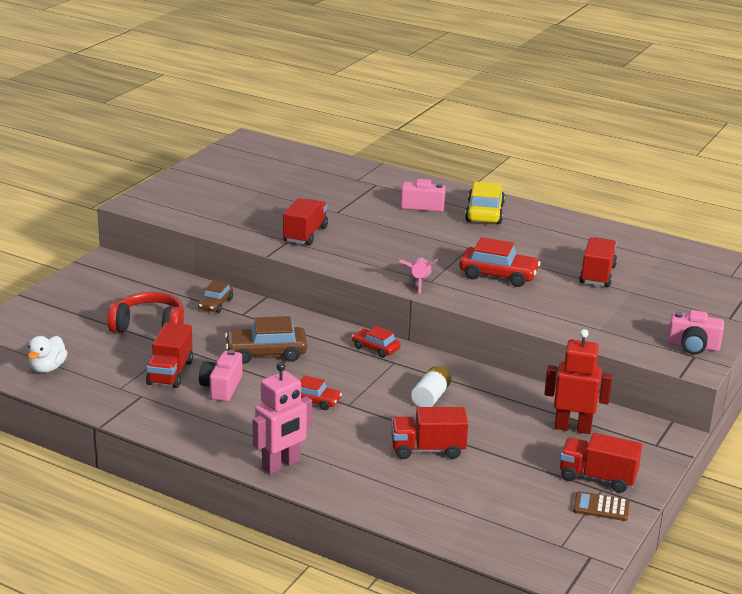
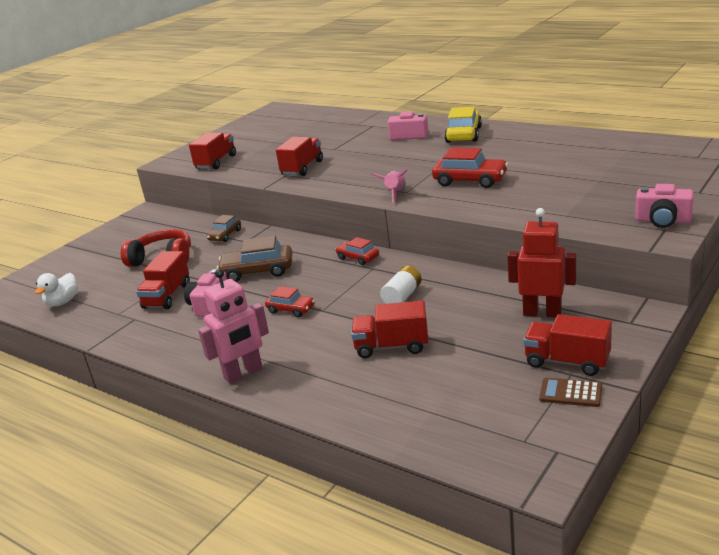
camera: 10 degrees right, 0 degrees up
red truck [579,237,617,287] -> red truck moved to [189,133,236,169]

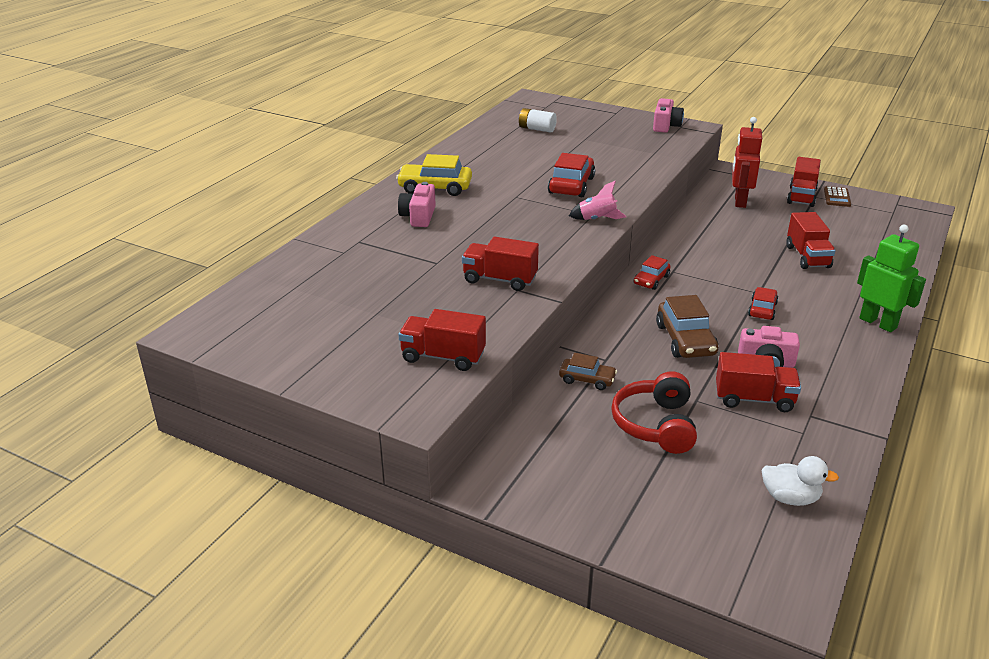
camera: 100 degrees left, 5 degrees up
pink robot [198,269,269,384] -> green robot [857,225,926,332]
white battery [380,266,422,304] -> white battery moved to [519,108,557,132]

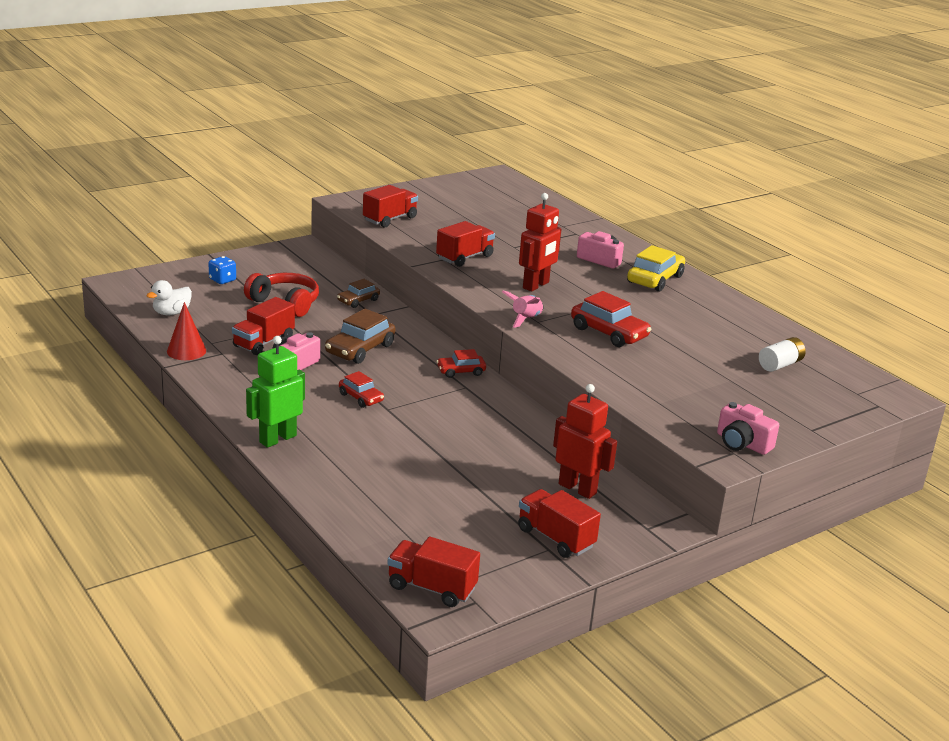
camera: 115 degrees right, 5 degrees down
red car [634,255,671,290] -> red car turned 75 degrees counterclockwise [437,349,486,378]
brown car [656,295,718,358] -> brown car turned 75 degrees counterclockwise [325,309,395,364]
red truck [786,212,835,269] -> red truck moved to [387,537,480,607]
brown calculator [824,186,851,207] -> none
green robot [857,225,926,332] -> green robot turned 150 degrees clockwise [246,336,305,448]
none -> red cone [167,302,206,360]
none -> blue dice [208,256,236,284]
none -> red robot [519,193,561,292]

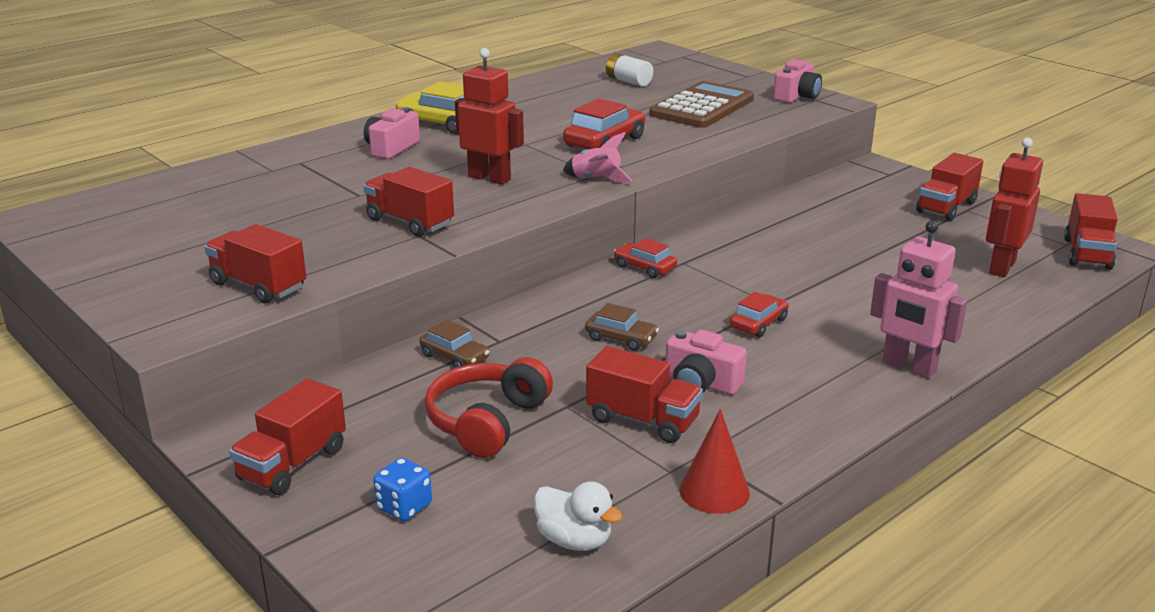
camera: 95 degrees left, 0 degrees up
green robot [246,336,305,448] -> pink robot [870,221,967,379]
brown car [325,309,395,364] -> brown car [585,303,659,351], size x0.60
red car [437,349,486,378] -> red car turned 150 degrees clockwise [614,238,677,278]
red robot [553,384,617,499] -> red robot moved to [986,137,1043,277]
none -> red truck [229,378,346,495]
none -> brown calculator [649,81,754,128]

